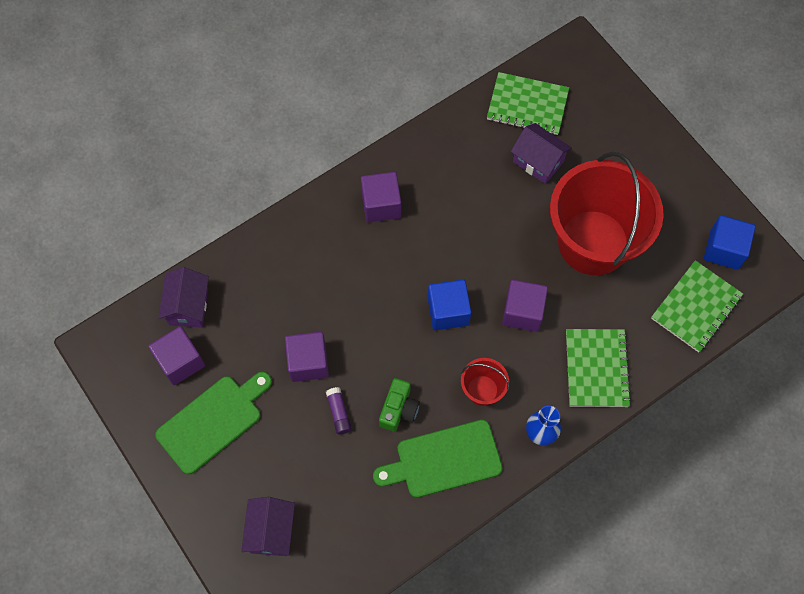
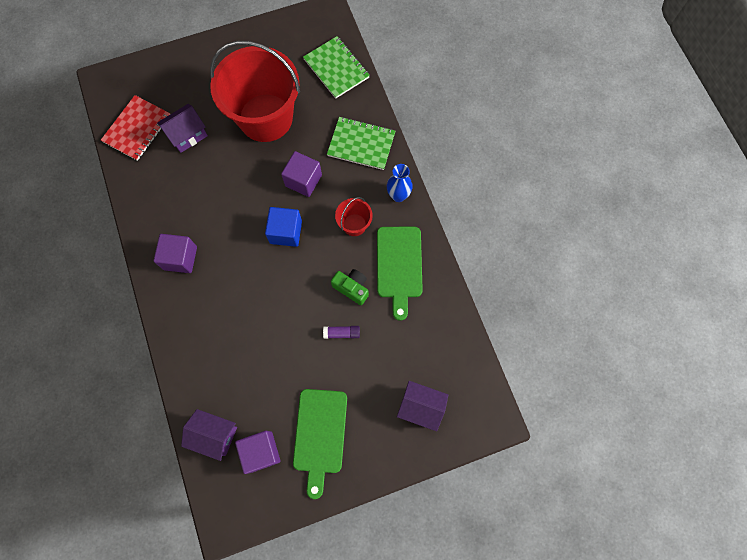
camera: 75 degrees left, 5 degrees up
green cutting board [155,372,272,475] -> green cutting board turned 150 degrees counterclockwise [293,389,347,499]
purple cube [285,332,329,382] -> none
green notebook [487,72,569,135] -> red notebook [101,95,170,161]
blue cube [704,215,755,270] -> none

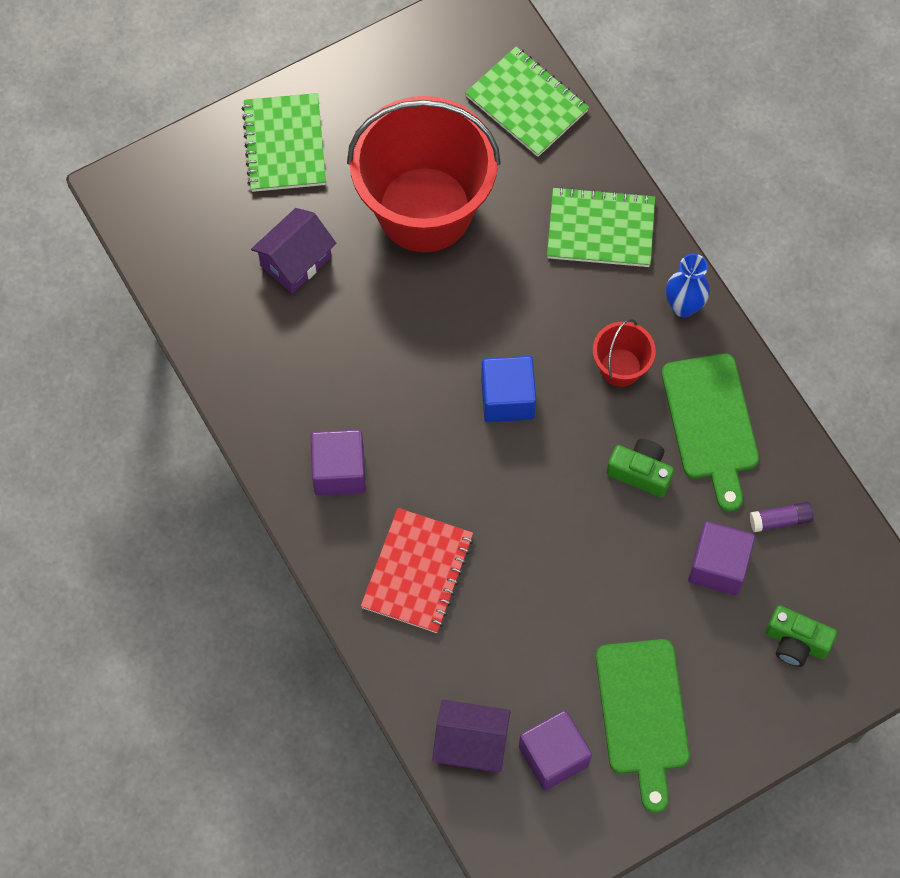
camera: 10 degrees left, 5 degrees down
red notebook [101,95,170,161] -> red notebook moved to [361,508,474,633]
purple cube [281,151,322,197] -> purple cube moved to [688,521,755,595]
purple glue stick [323,326,360,339] -> purple glue stick moved to [750,502,813,532]
purple house [397,381,448,431] -> green camera [766,605,837,667]
none -> green notebook [242,93,326,192]

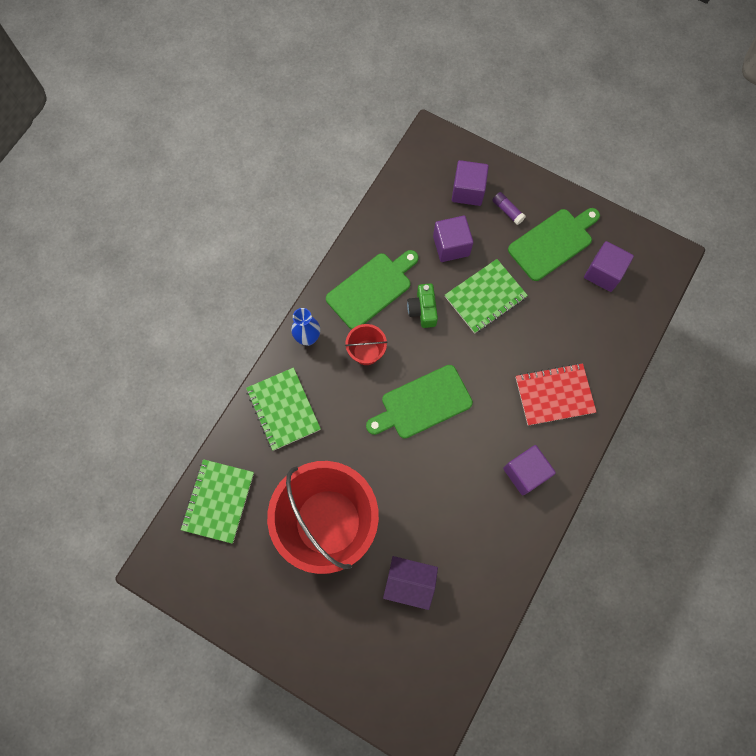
camera: 120 degrees left, 5 degrees up
green notebook [242,93,326,192] -> green notebook moved to [445,259,528,334]
purple house [432,700,511,772] -> none
blue cube [481,356,536,422] -> green cutting board [366,365,473,439]
purple glue stick [750,502,813,532] -> purple glue stick moved to [492,192,526,225]
green camera [766,605,837,667] -> purple cube [452,160,489,206]

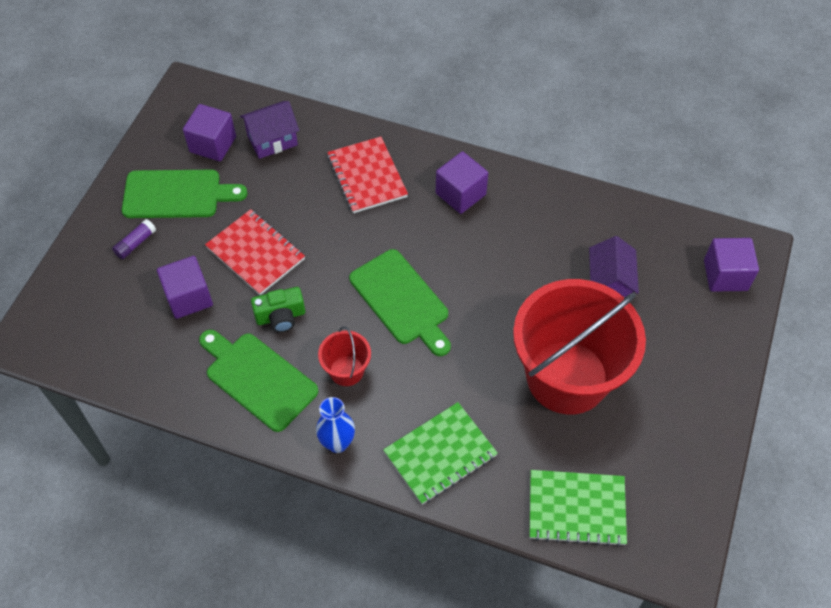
camera: 100 degrees left, 15 degrees down
green notebook [445,259,528,334] -> red notebook [205,209,305,295]
purple cube [452,160,489,206] -> purple cube moved to [704,238,759,292]
green cutting board [508,208,600,281] -> green cutting board turned 135 degrees clockwise [122,170,248,218]
none -> purple house [240,101,299,159]

